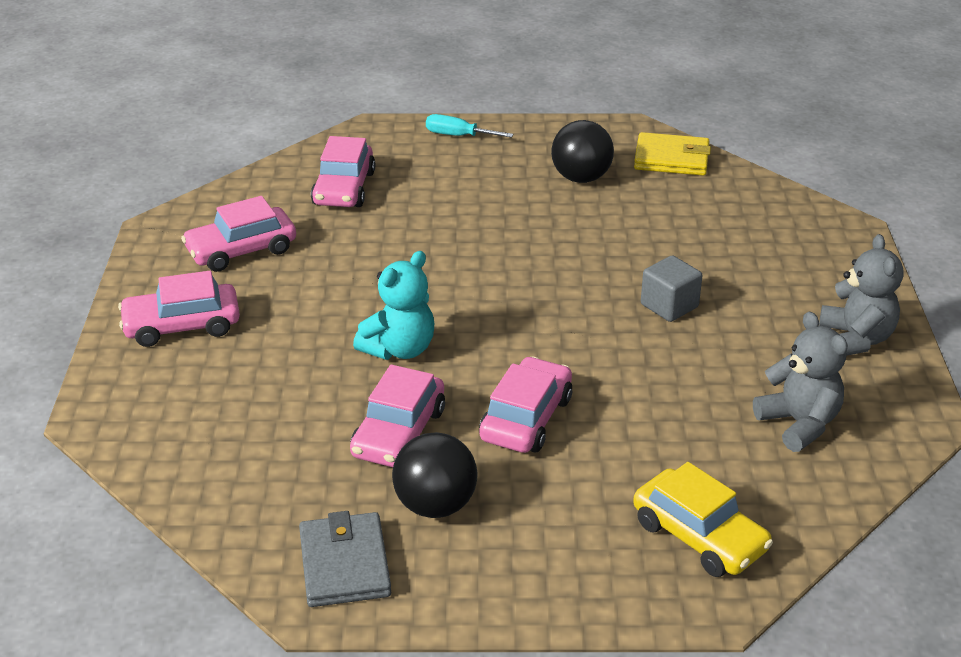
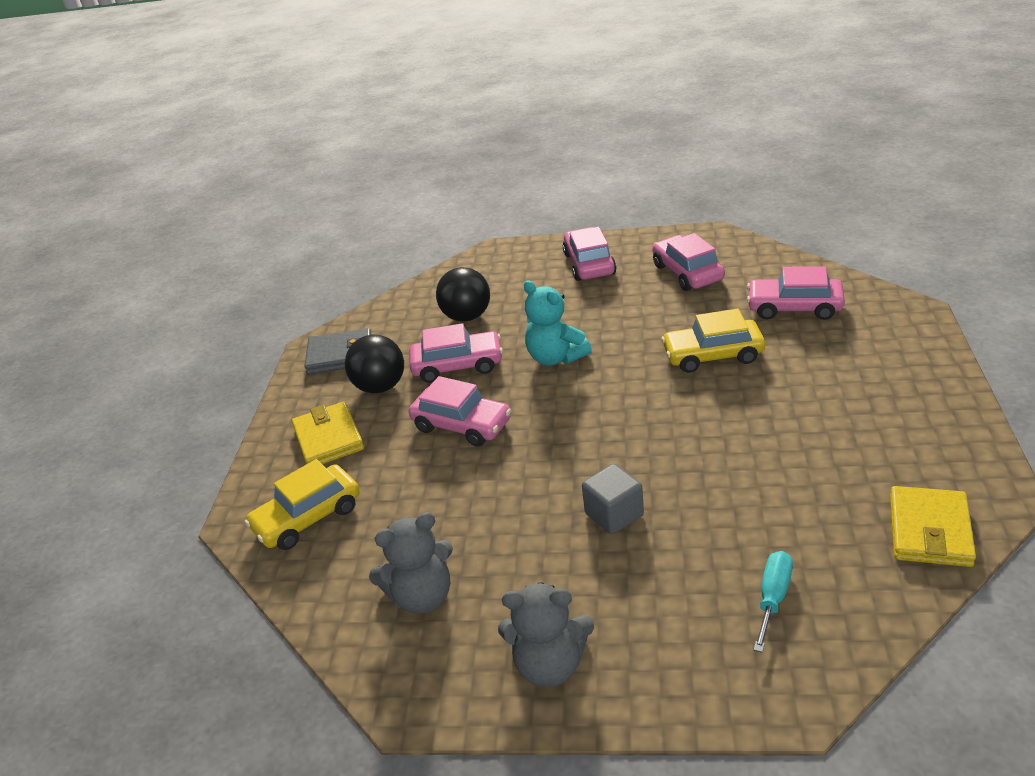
camera: 100 degrees right, 0 degrees up
pink car [350,365,445,467] -> pink car turned 150 degrees clockwise [409,323,503,383]
turquoise screwdriver [426,114,513,138] -> turquoise screwdriver moved to [754,551,793,652]
black ball [551,120,614,183] -> black ball moved to [436,267,490,322]
none -> yellow wallet [292,402,364,464]
none -> yellow car [661,309,765,373]

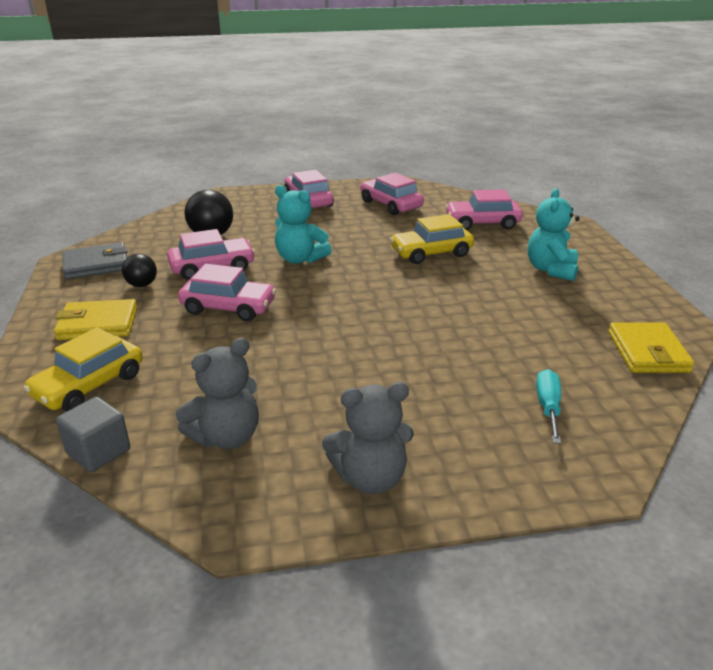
camera: 20 degrees left, 5 degrees down
yellow wallet [292,402,364,464] -> yellow wallet turned 60 degrees counterclockwise [54,299,137,340]
black ball [345,335,404,393] -> black ball [122,254,157,287], size x0.62
grey cube [582,464,644,534] -> grey cube moved to [56,397,130,472]
none -> turquoise teddy bear [528,188,580,281]

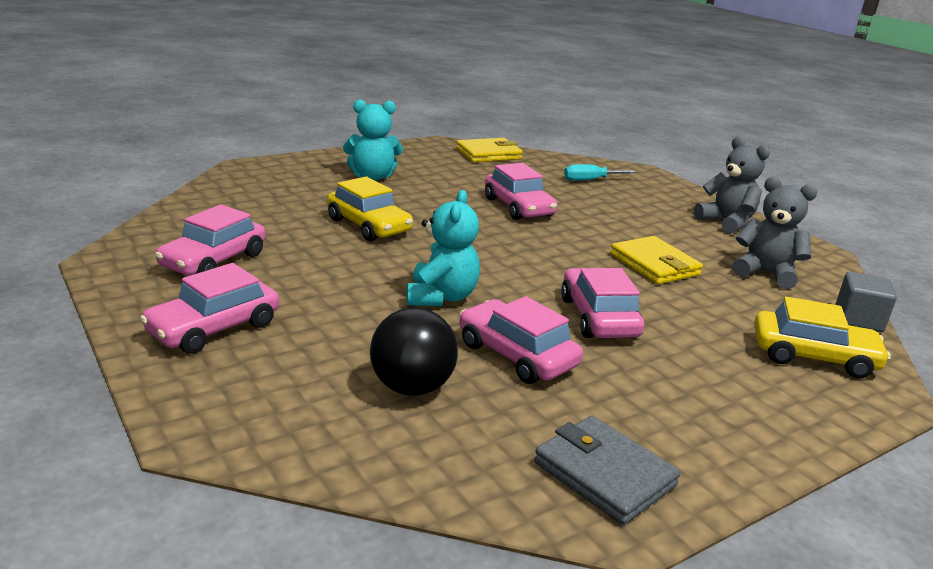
camera: 115 degrees left, 5 degrees down
yellow wallet [54,299,137,340] -> yellow wallet moved to [610,236,703,285]
black ball [122,254,157,287] -> none
pink car [445,189,523,230] -> pink car moved to [485,163,557,220]

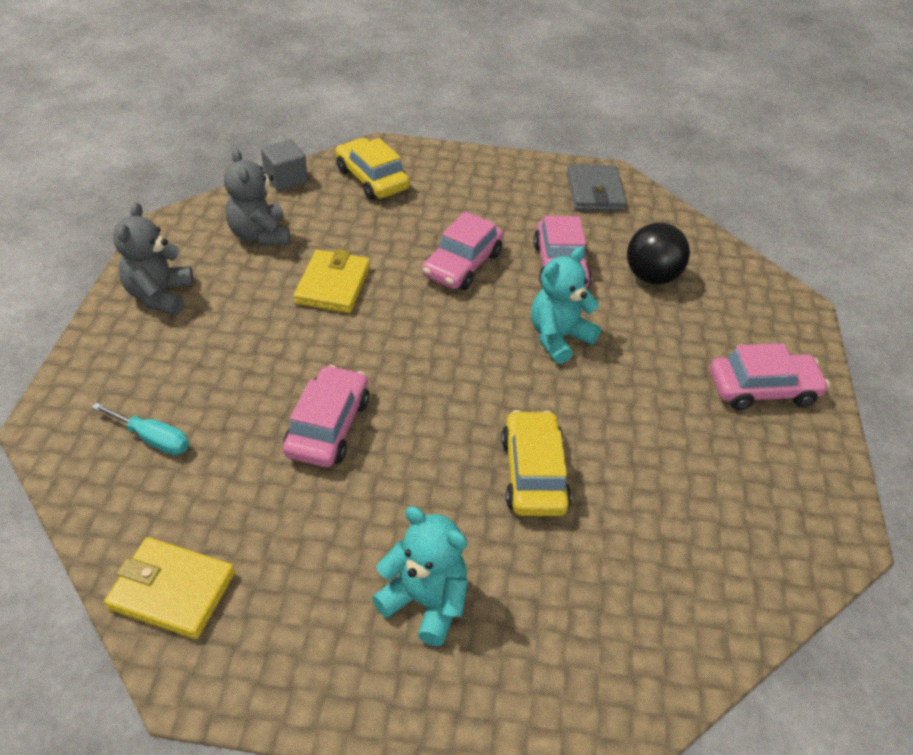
camera: 140 degrees left, 20 degrees up
pink car [155,205,265,276] -> none

